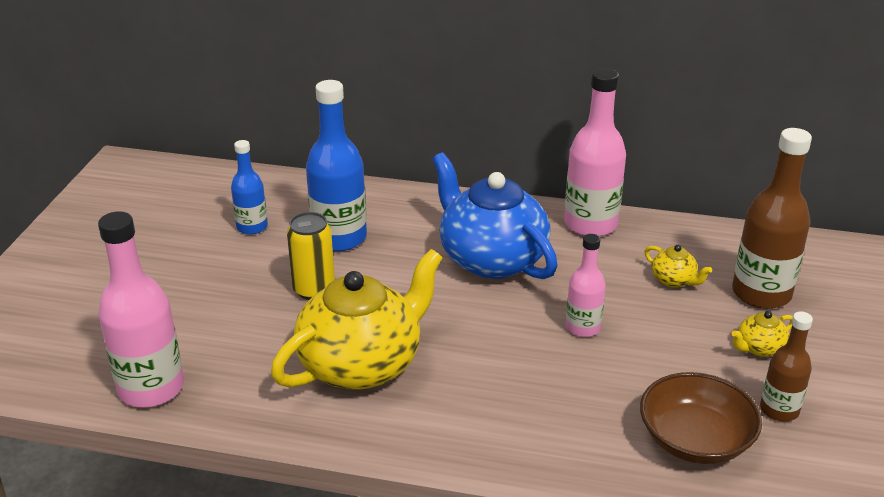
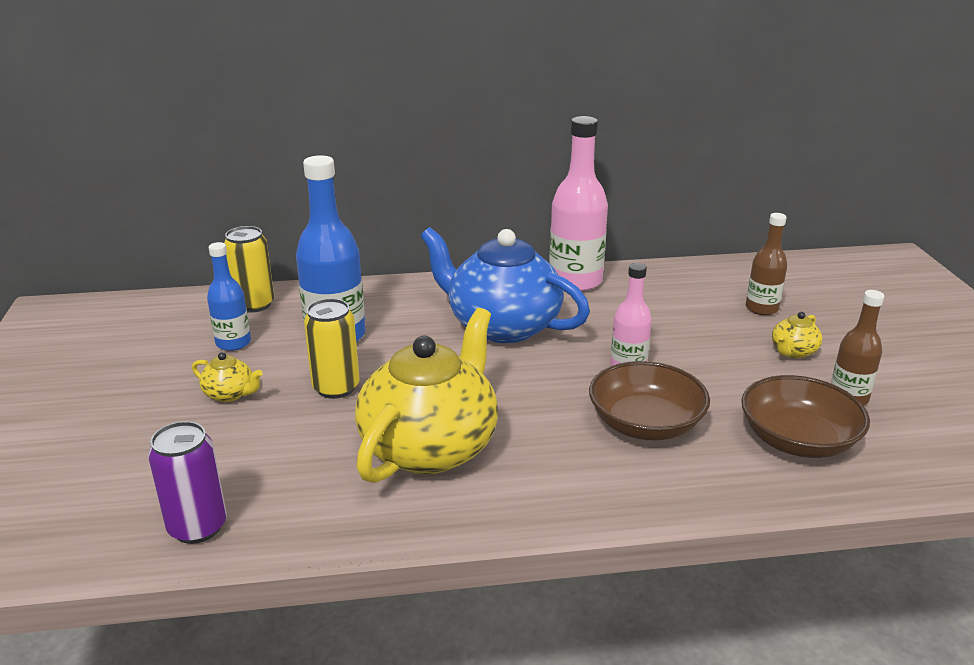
camera: 20 degrees left, 5 degrees down
pink bottle [98,211,184,408] -> purple can [148,421,227,544]
yellow teapot [644,245,712,287] -> yellow teapot moved to [192,352,263,402]
brown bottle [732,128,812,309] -> brown bottle [746,213,787,315], size x0.58
none -> yellow can [224,226,274,313]
none -> brown bowl [589,361,710,441]

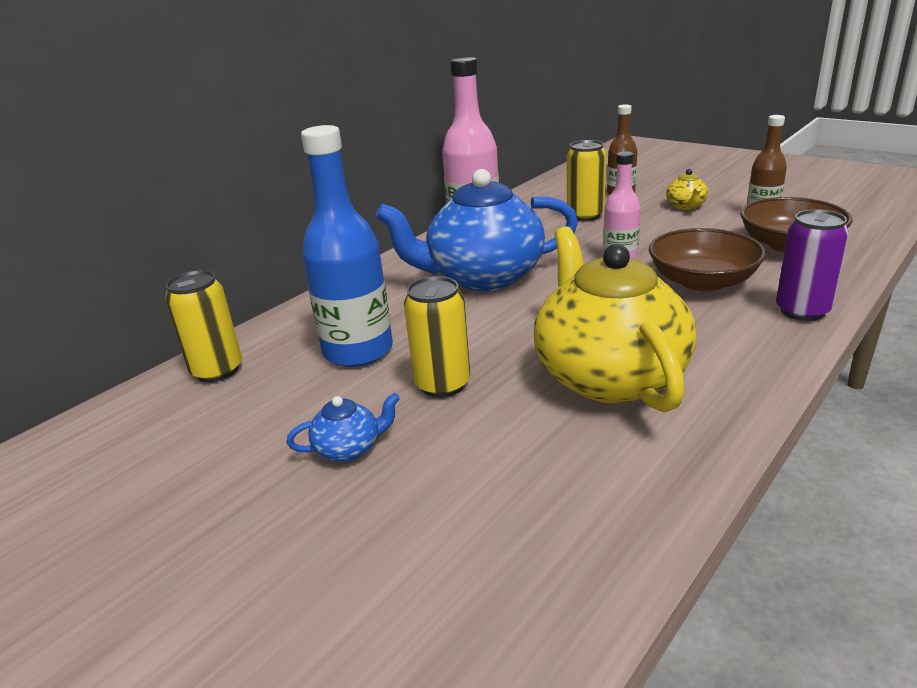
camera: 40 degrees left, 0 degrees up
purple can [148,421,227,544] -> purple can moved to [776,209,849,321]
yellow teapot [192,352,263,402] -> blue teapot [287,393,400,462]
blue bottle [207,242,251,351] -> none
none -> yellow can [567,140,607,221]

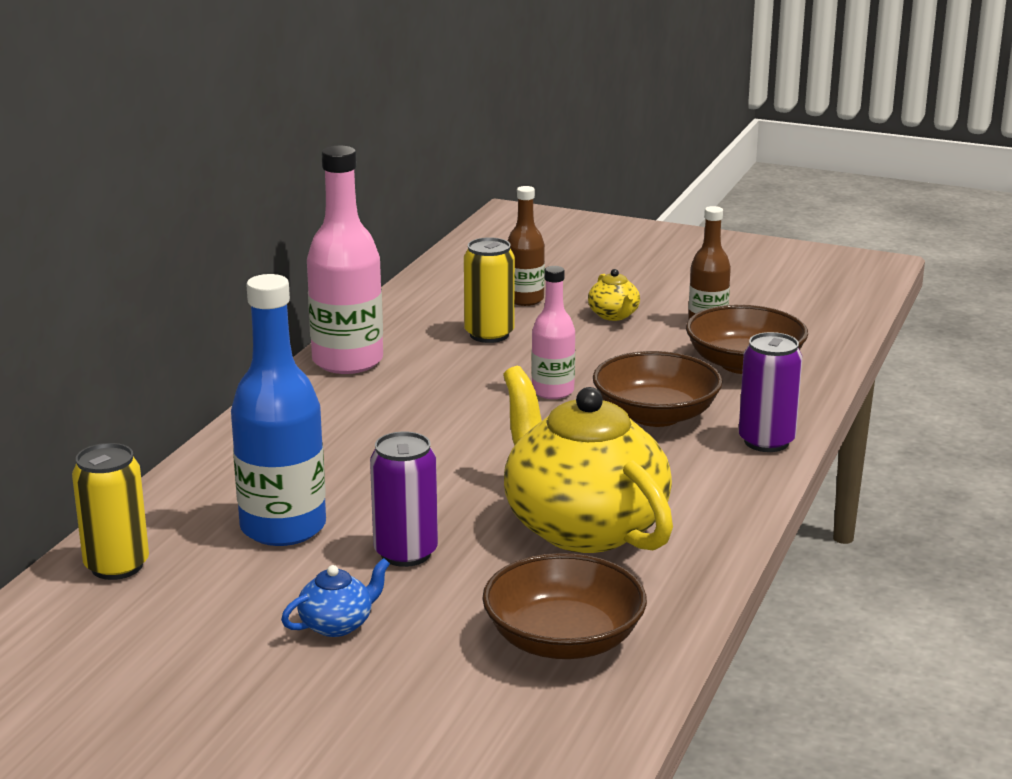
camera: 20 degrees left, 5 degrees down
blue teapot [375,169,578,291] -> none
yellow can [404,276,470,398] -> purple can [370,432,438,567]
none -> brown bowl [482,553,647,659]

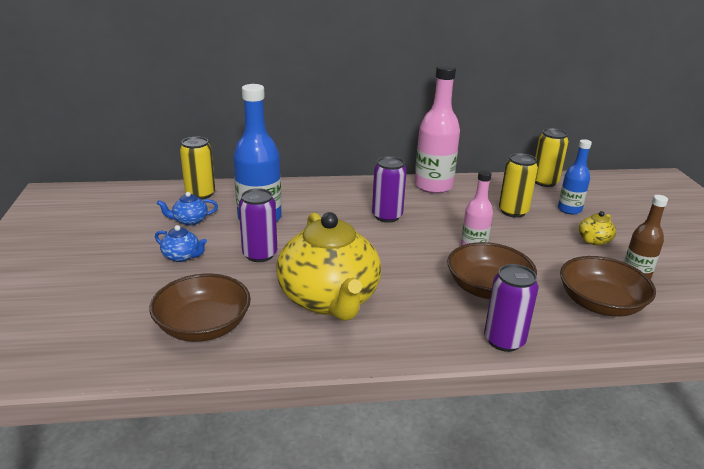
camera: 60 degrees right, 5 degrees up
yellow teapot [503,366,673,553] -> yellow teapot turned 135 degrees clockwise [276,212,381,321]
brown bottle [508,186,545,306] -> blue bottle [558,139,592,215]
none -> blue teapot [157,192,218,226]
none -> purple can [372,156,407,223]
none -> yellow can [535,128,569,187]

